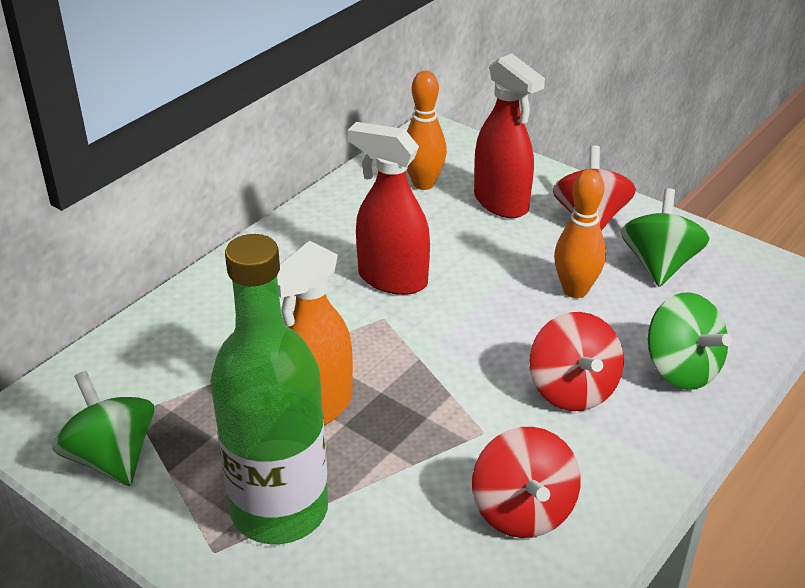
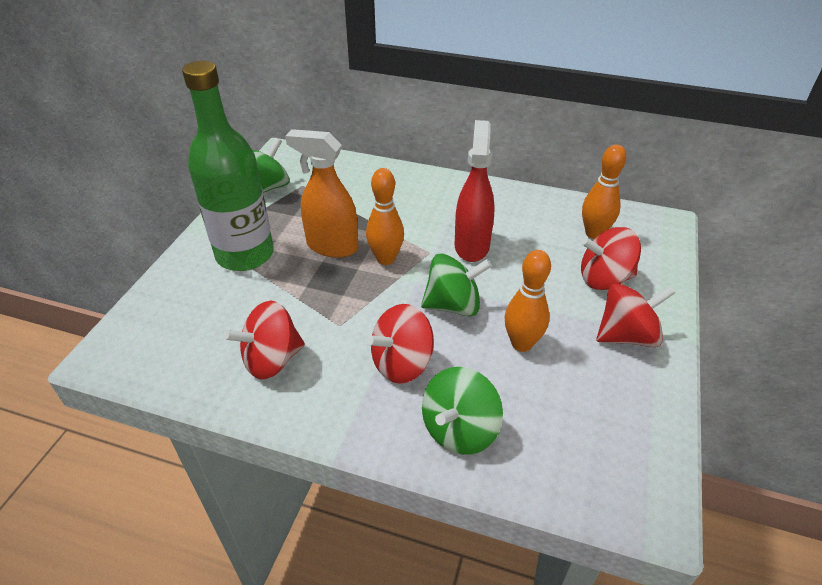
camera: 70 degrees right, 5 degrees up
red spray bottle [474,54,545,218] -> red spinning top [581,227,641,290]
green spinning top [621,188,709,287] -> green spinning top moved to [421,254,492,316]
none -> orange bowling pin [366,168,404,265]

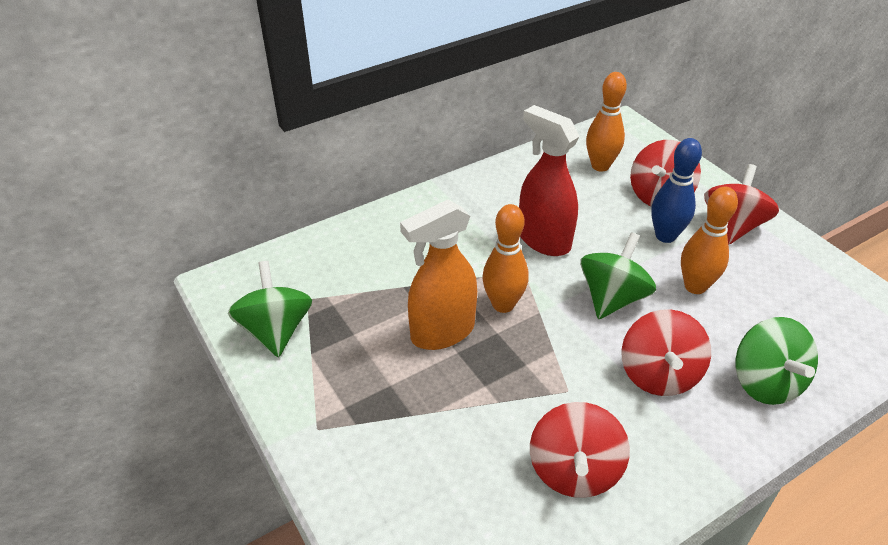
camera: 50 degrees left, 0 degrees up
green bottle [182,61,274,271] -> none
none -> blue bowling pin [651,138,702,243]

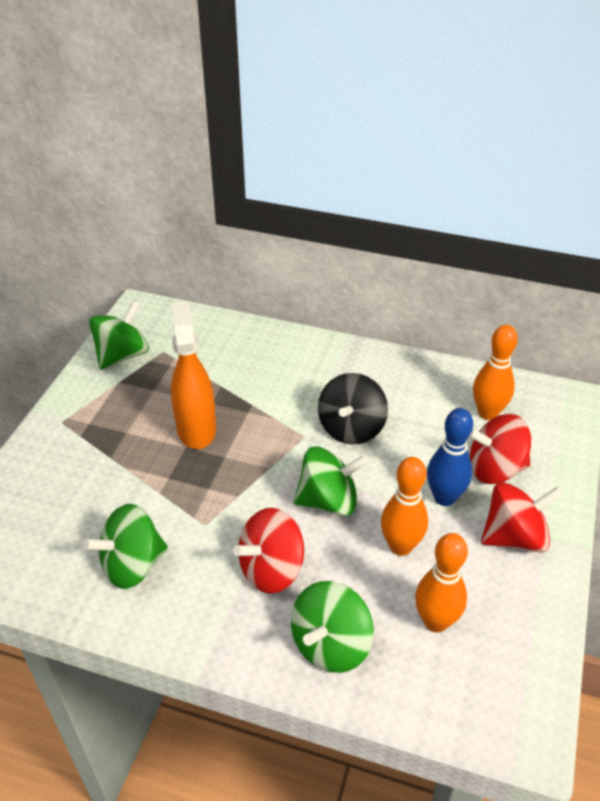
camera: 50 degrees right, 0 degrees up
orange spray bottle [400,200,477,350] -> orange spray bottle turned 60 degrees clockwise [171,301,216,449]
orange bowling pin [482,204,529,313] -> orange bowling pin moved to [415,533,468,633]
red spray bottle [519,105,580,256] -> black spinning top [318,373,388,445]
red spinning top [530,402,630,498] -> green spinning top [83,504,168,589]

